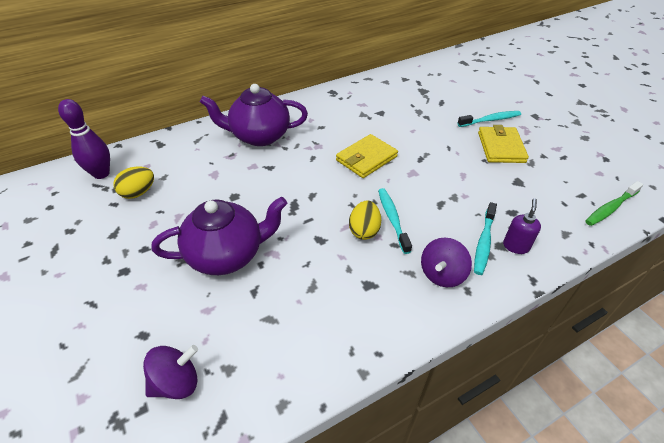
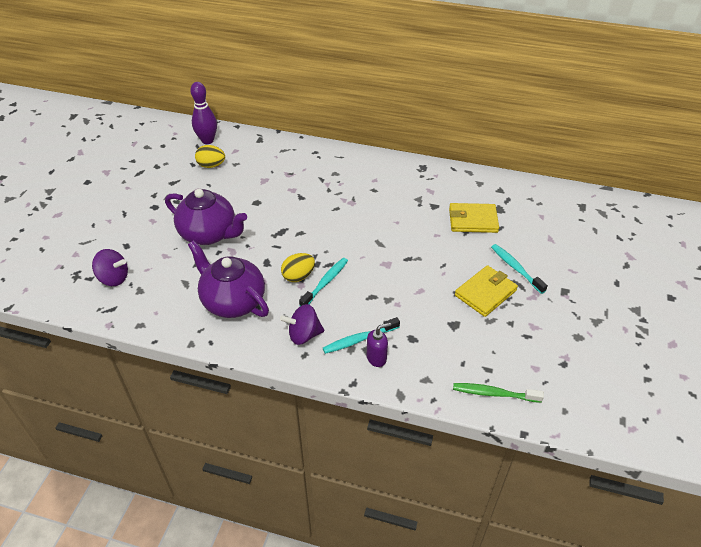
camera: 45 degrees right, 0 degrees up
purple teapot [200,84,308,146] -> purple teapot moved to [188,240,269,318]
yellow wallet [336,134,398,178] -> yellow wallet moved to [449,203,499,233]
turquoise toothbrush [457,111,521,127] -> turquoise toothbrush turned 150 degrees counterclockwise [491,244,548,294]

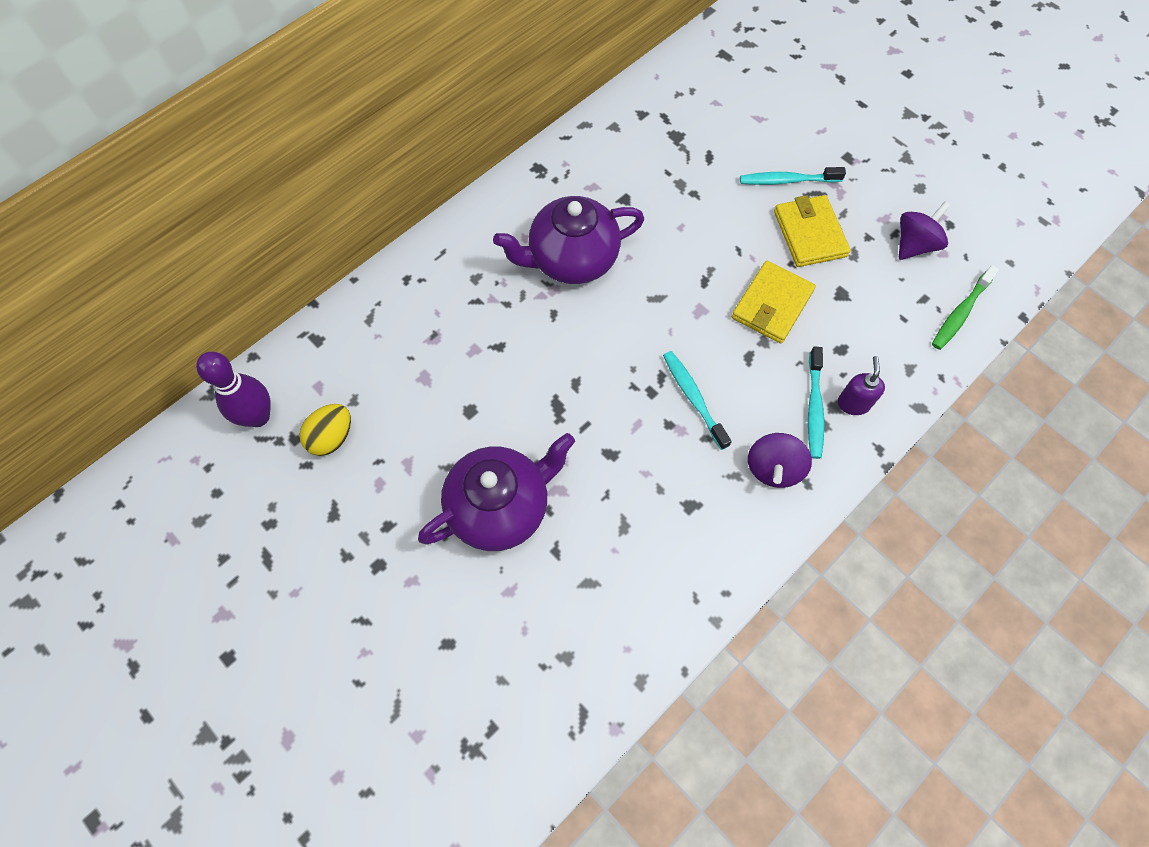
camera: 60 degrees left, 20 degrees up
purple spinning top [92,249,128,286] -> purple spinning top moved to [899,201,951,260]
purple teapot [188,240,269,318] -> purple teapot moved to [493,196,644,284]
yellow egg [281,253,315,282] -> none
yellow wallet [449,203,499,233] -> yellow wallet moved to [732,261,816,343]

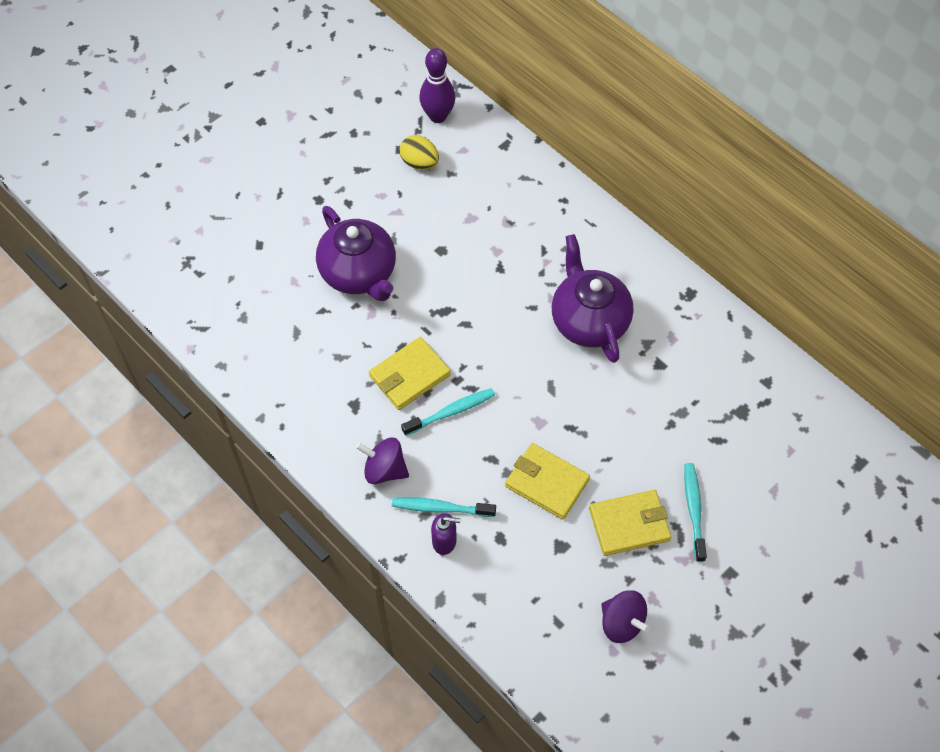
camera: 90 degrees right, 5 degrees down
green toothbrush [932,265,999,350] -> none
none -> yellow wallet [369,337,451,410]

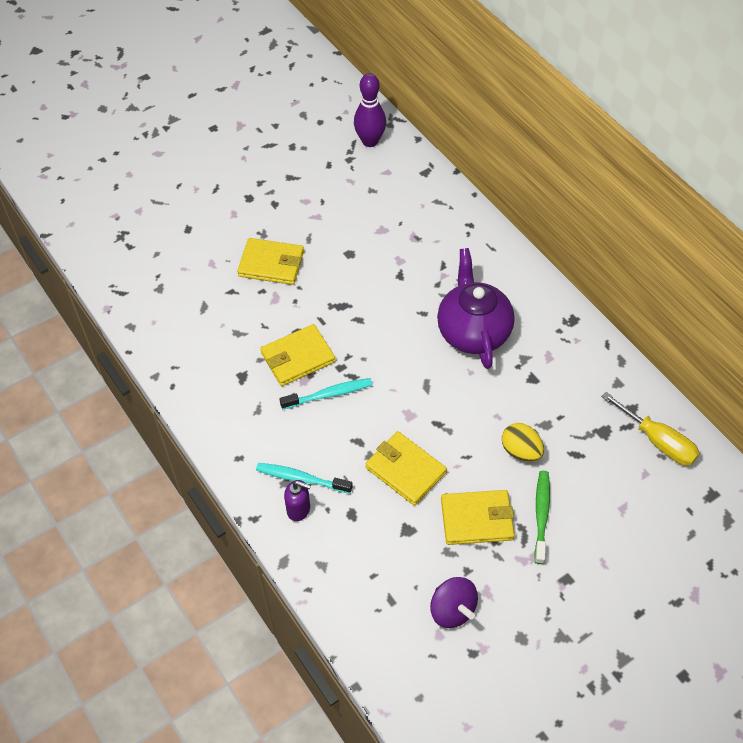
camera: 10 degrees right, 5 degrees down
purple teapot [316,206,396,301] -> yellow wallet [237,238,304,285]
purple spinning top [356,437,409,484] -> none
yellow egg [400,135,439,170] -> yellow egg moved to [502,423,544,462]
turquoise toothbrush [684,463,707,562] -> green toothbrush [534,471,550,564]
none -> yellow screwdriver [601,392,700,466]

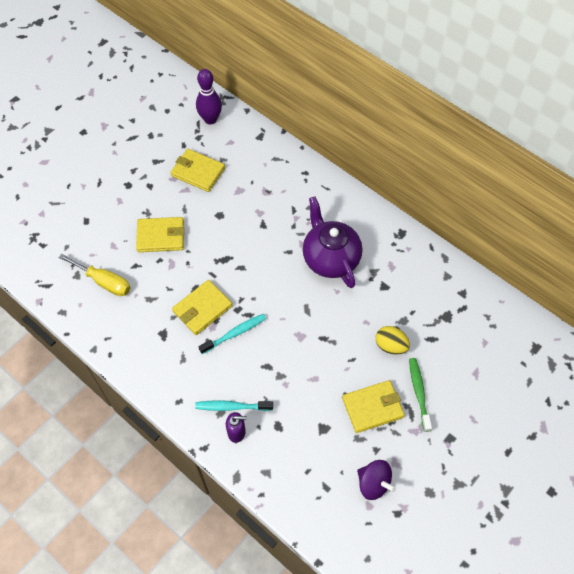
camera: 15 degrees left, 5 degrees up
yellow wallet [366,431,447,506] -> yellow wallet moved to [171,149,225,192]
yellow screwdriver [601,392,700,466] -> yellow screwdriver moved to [59,254,131,296]

